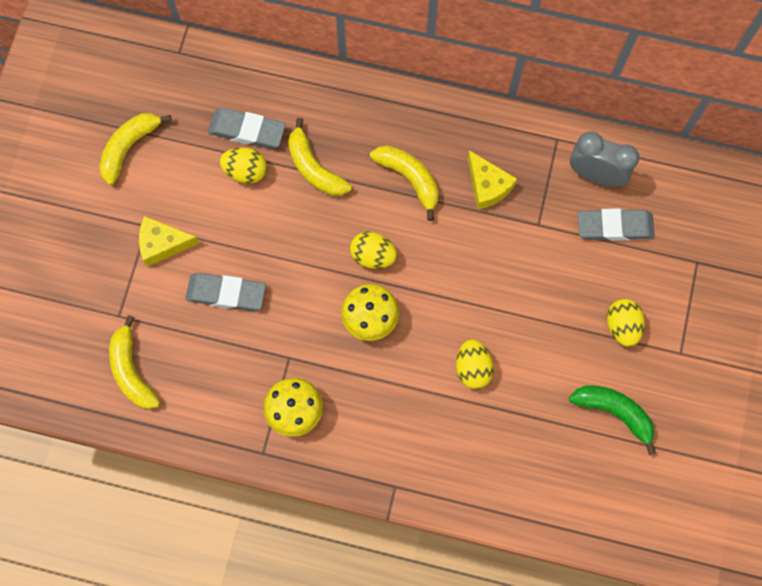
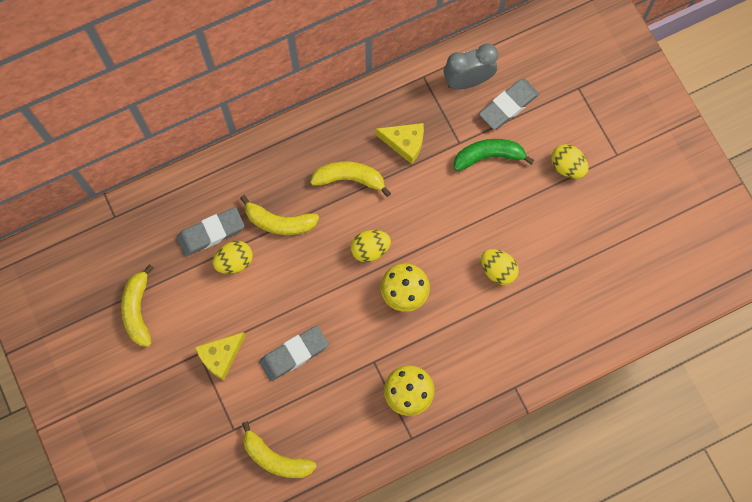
camera: 40 degrees left, 0 degrees up
green banana [569,385,656,455] -> green banana moved to [454,139,534,171]

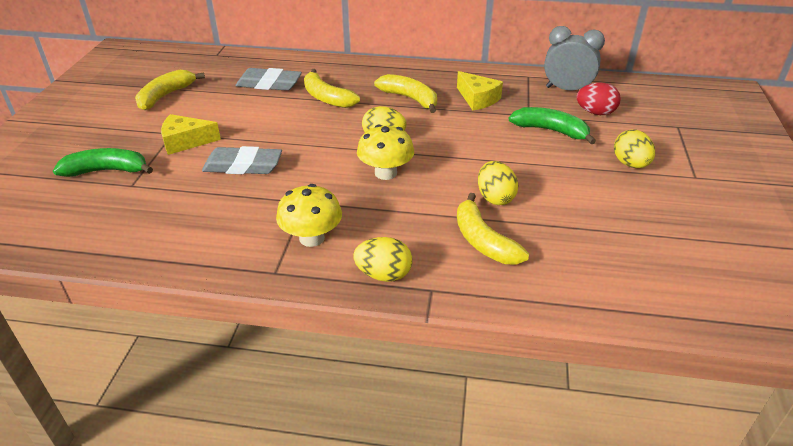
camera: 35 degrees right, 35 degrees down
yellow egg [212,241,253,274] -> yellow egg moved to [353,237,412,282]
yellow banana [242,421,317,478] -> yellow banana moved to [457,193,529,265]
grey eraser [479,79,539,129] -> red egg [577,83,621,115]
none -> green banana [53,148,153,177]

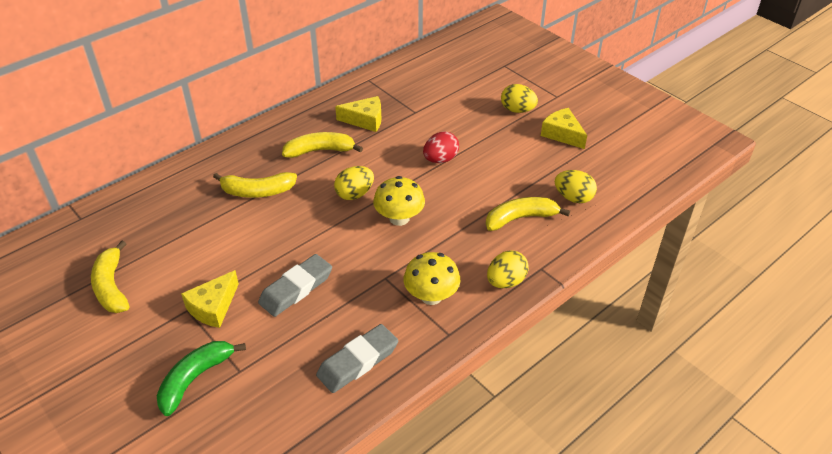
camera: 50 degrees left, 5 degrees up
grey eraser [236,68,302,91] -> grey eraser moved to [316,324,398,393]
yellow banana [457,193,529,265] -> yellow banana turned 150 degrees clockwise [486,197,570,231]
yellow egg [478,161,518,205] -> yellow egg moved to [555,170,597,203]
green banana [509,107,596,144] -> none
grey clock [544,26,605,90] -> none
red egg [577,83,621,115] -> red egg moved to [423,132,459,163]
none -> yellow cheese [541,108,587,149]

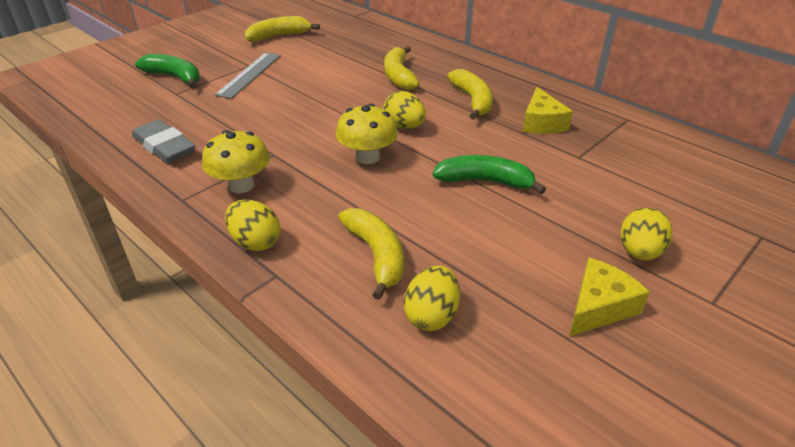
camera: 85 degrees right, 5 degrees down
yellow cheese [181,270,239,328] -> grey ruler [215,53,281,99]
grey eraser [258,254,332,317] -> none
red egg [423,132,459,163] -> green banana [432,155,546,194]

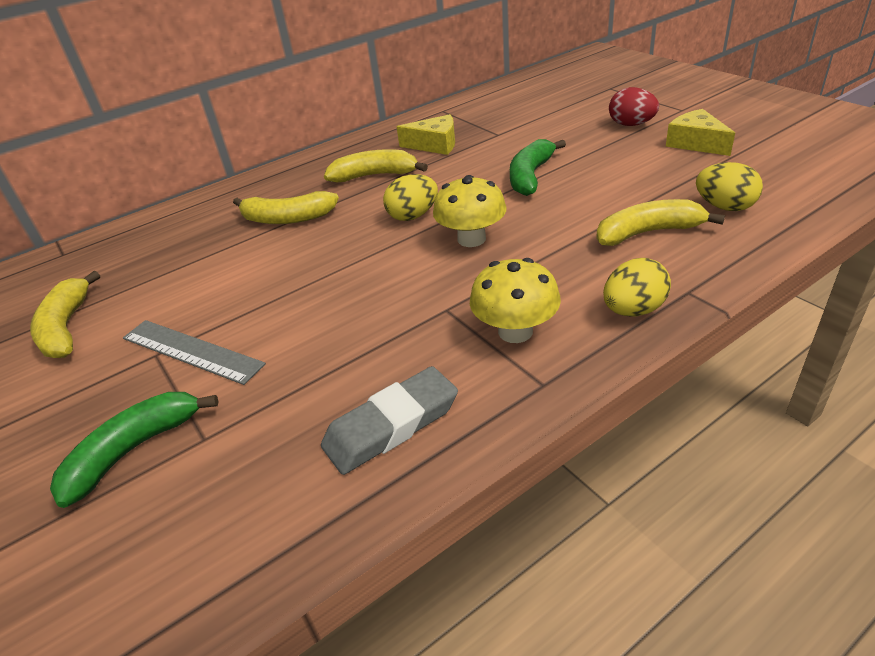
camera: 75 degrees left, 0 degrees up
yellow egg [620,207,673,261] -> red egg [609,87,659,126]

